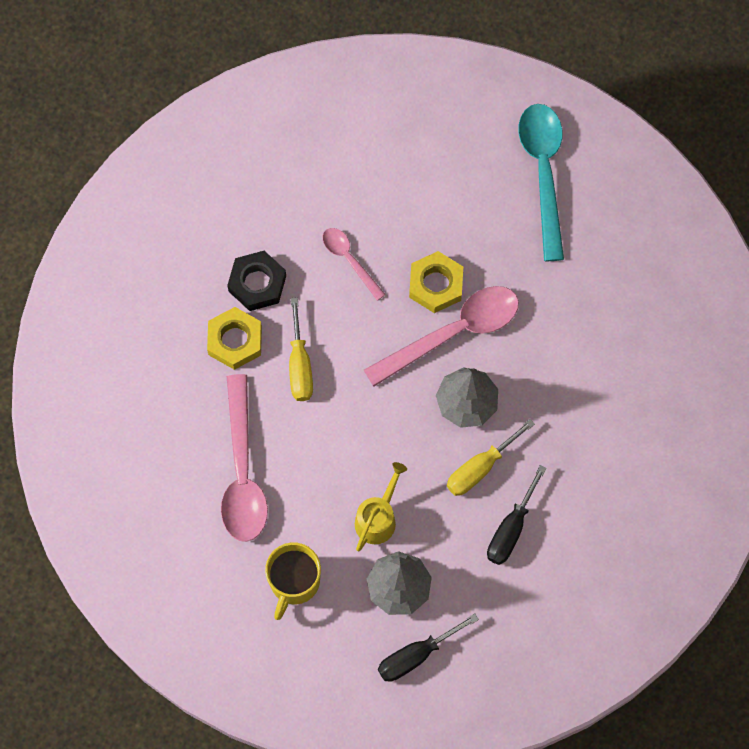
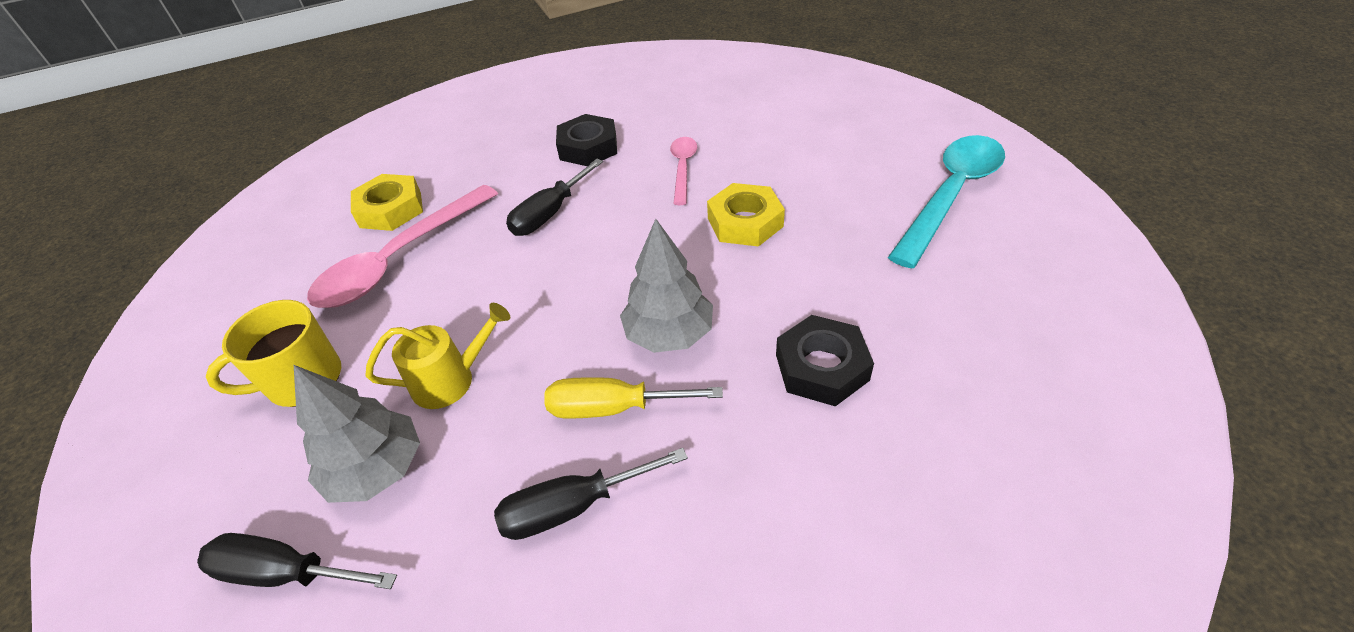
camera: 45 degrees right, 25 degrees down
yellow nut [207,307,262,370] -> yellow nut moved to [351,174,423,231]
yellow screwdriver [289,297,313,401] -> black screwdriver [506,159,603,236]
pink spoon [364,286,519,387] -> none
none -> black nut [776,315,874,407]

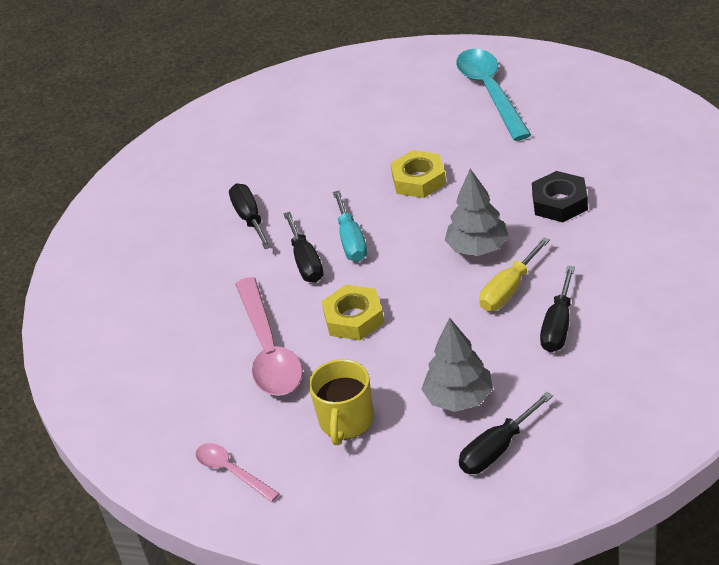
camera: 50 degrees left, 5 degrees down
yellow nut [351,174,423,231] -> yellow nut moved to [322,285,384,340]
yellow watering can [366,303,510,409] -> none
black nut [556,114,617,166] -> black screwdriver [229,184,271,249]
pink spoon [670,137,697,205] -> pink spoon moved to [196,443,280,502]
none -> turquoise screwdriver [333,190,367,262]

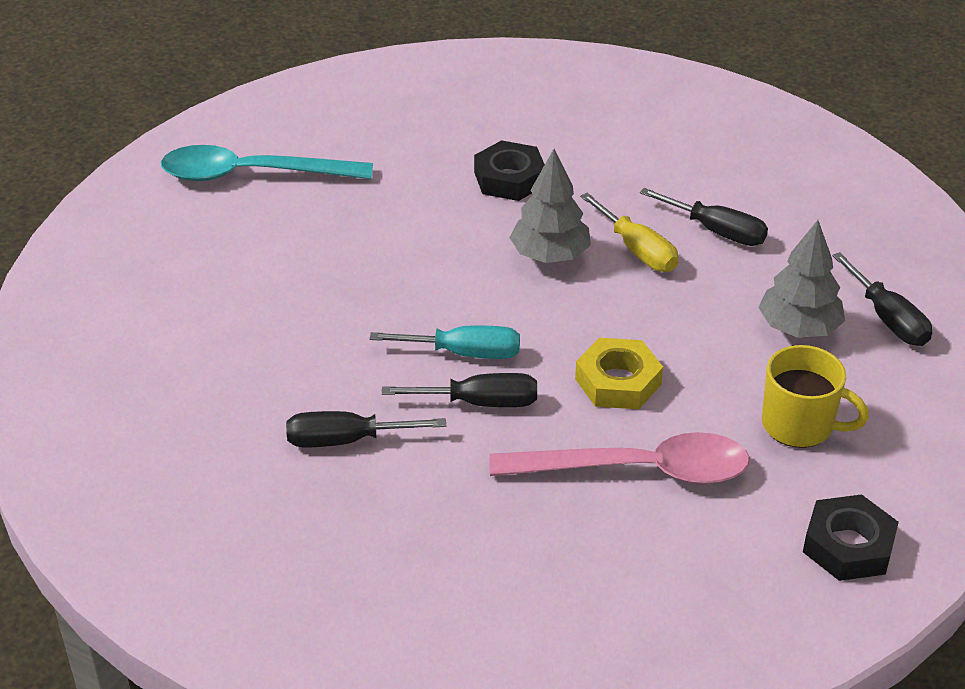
camera: 80 degrees left, 0 degrees up
pink spoon [196,443,280,502] -> black nut [803,494,899,581]
yellow nut [390,150,446,198] -> none

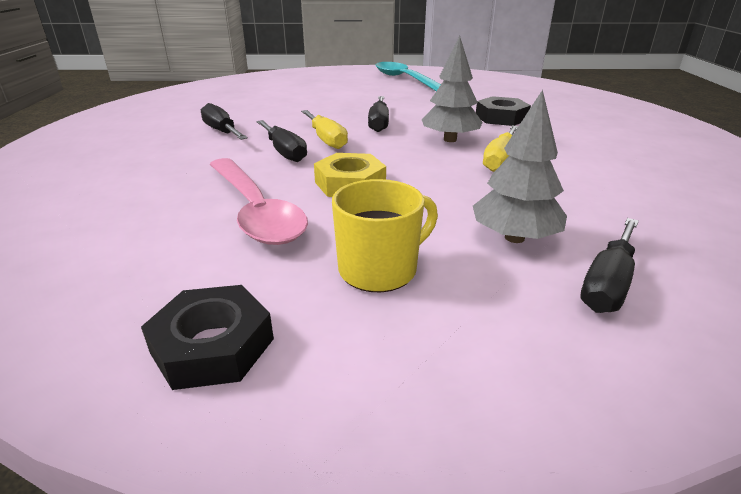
camera: 60 degrees right, 10 degrees down
turquoise screwdriver [370,325,520,359] -> yellow screwdriver [301,110,348,149]
black screwdriver [640,188,768,246] -> black screwdriver moved to [368,96,389,132]
yellow mug [762,345,869,448] -> yellow mug turned 120 degrees counterclockwise [332,179,438,292]

